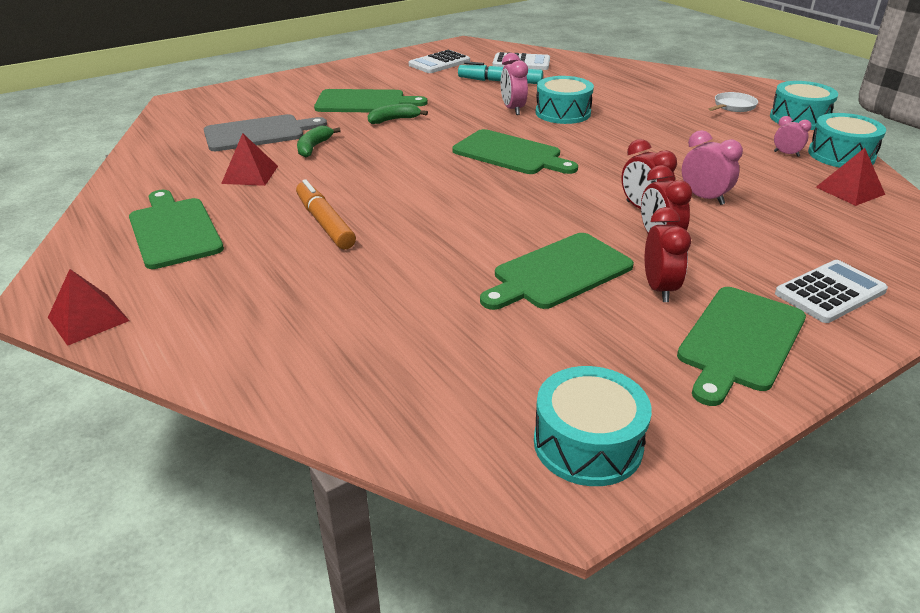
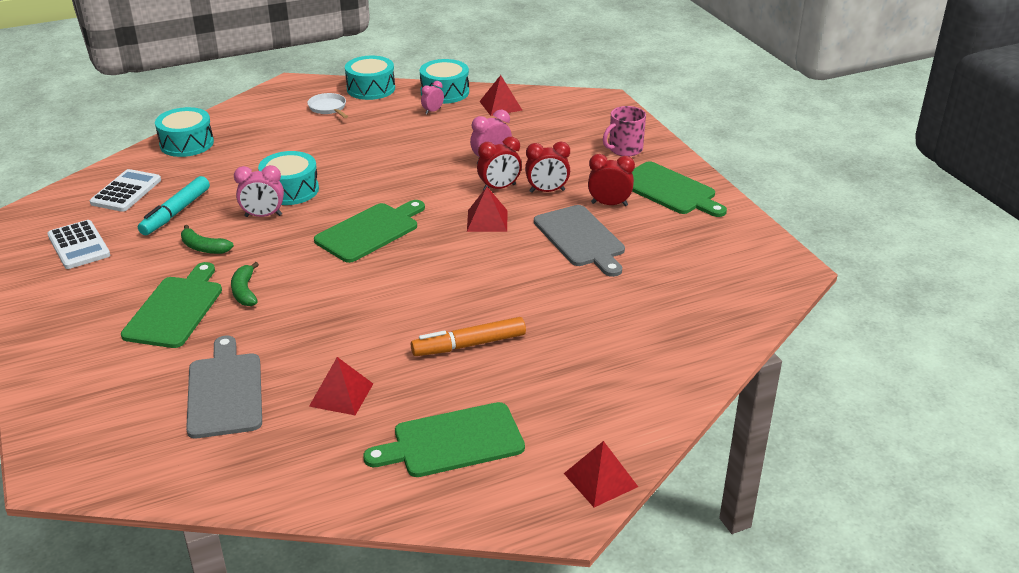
camera: 80 degrees left, 0 degrees up
green banana [297,126,341,157] -> green banana moved to [181,225,234,254]
green cutting board [480,233,634,310] -> grey cutting board [534,205,625,277]
turquoise drum [534,366,652,486] -> turquoise drum moved to [155,107,214,157]
white calculator [775,260,888,323] -> pink mug [603,106,646,156]
none -> red pyramid [467,187,507,232]

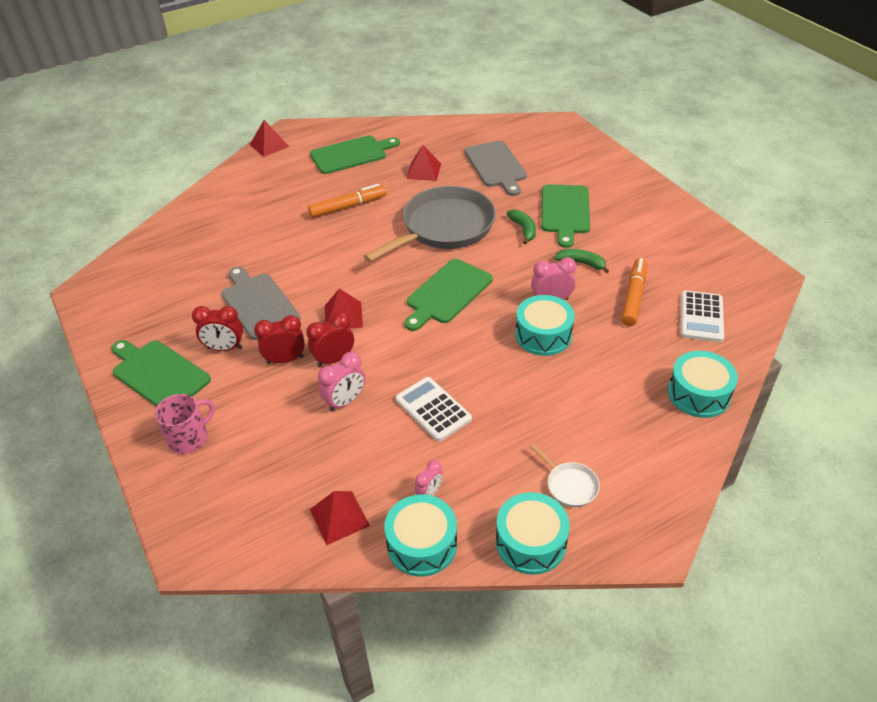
camera: 175 degrees right, 10 degrees up
white calculator [47,220,110,269] -> white calculator moved to [396,377,472,442]
turquoise marker [138,176,210,235] -> orange marker [621,258,647,326]
none -> grey pan [364,186,496,262]

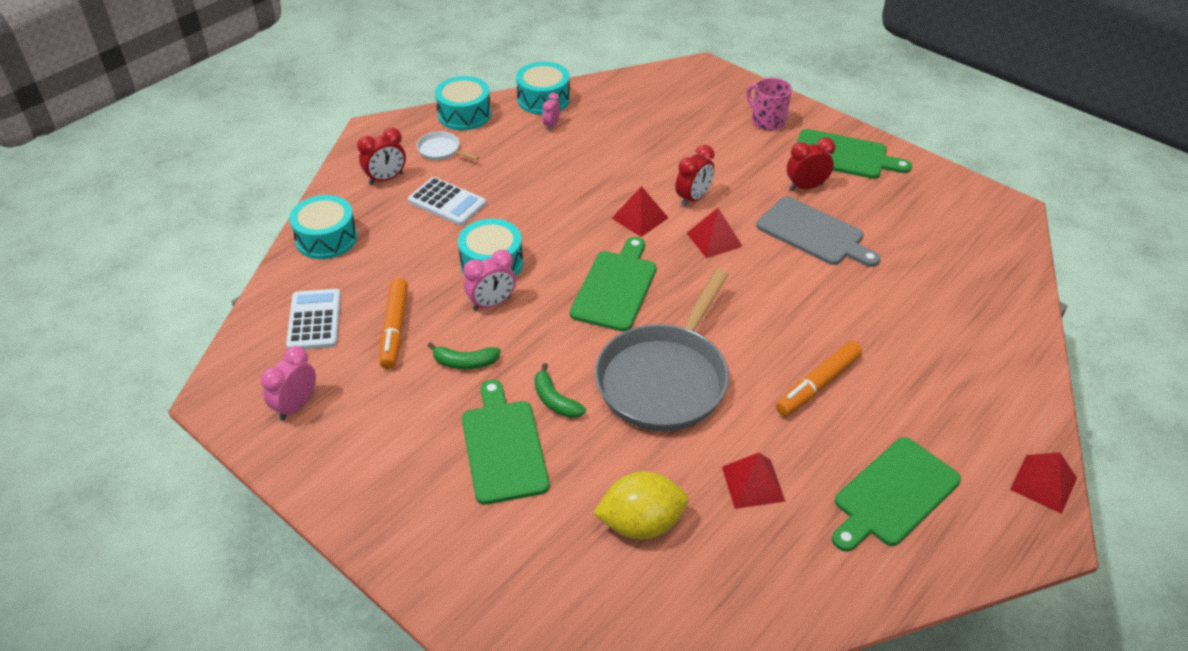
camera: 160 degrees right, 0 degrees up
pink mug [155,394,215,454] -> pink mug turned 105 degrees clockwise [746,78,792,131]
red clock [254,315,305,364] -> red clock moved to [357,128,406,185]
red pyramid [310,491,370,545] -> red pyramid moved to [612,186,668,237]
pink clock [318,352,365,412] -> pink clock moved to [261,346,316,421]
white calculator [396,377,472,442] -> white calculator moved to [408,177,486,226]
grey cutting board [464,141,527,196] -> yellow lemon [593,471,689,539]

